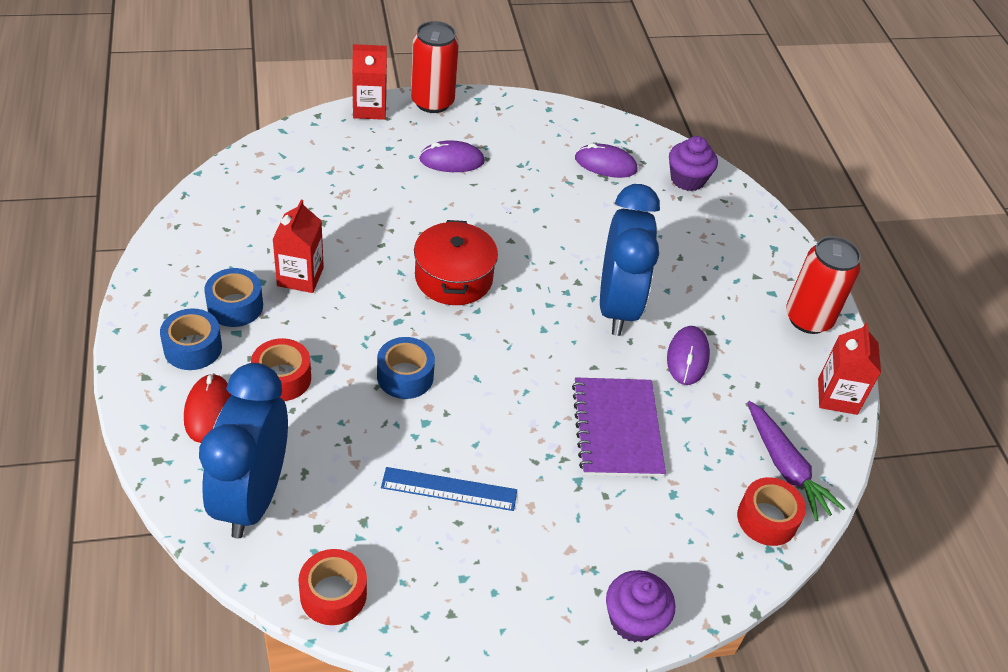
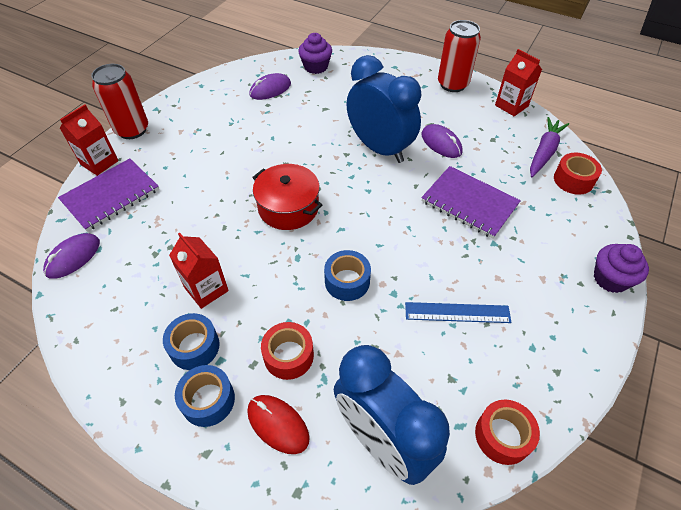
camera: 45 degrees left, 5 degrees up
blue ruler [381,467,517,511] -> blue ruler turned 45 degrees clockwise [405,302,512,323]
purple mouse [419,141,485,172] -> purple mouse moved to [43,233,100,279]
purple carrot [747,401,845,521] -> purple carrot turned 75 degrees counterclockwise [530,117,569,177]
none -> purple notebook [58,158,159,232]

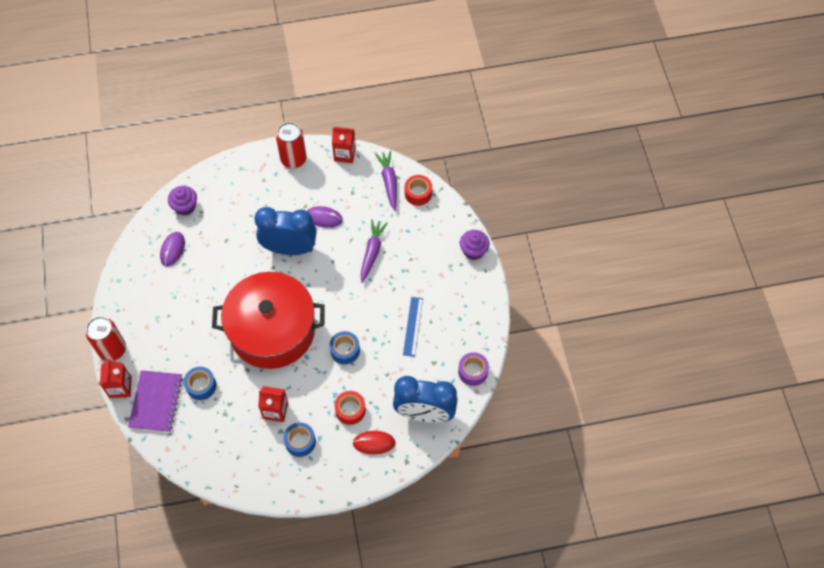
camera: 40 degrees left, 10 degrees up
purple mouse [43,233,100,279] -> none
blue tape [175,365,235,427] -> blue tape moved to [184,367,216,400]
red pot [252,164,322,230] -> red pot [212,272,325,369], size x1.95
blue ruler [405,302,512,323] -> blue ruler turned 45 degrees counterclockwise [403,297,423,357]
purple notebook [421,166,521,239] -> purple carrot [360,219,388,283]
red tape [475,400,540,465] -> purple tape [458,352,489,386]

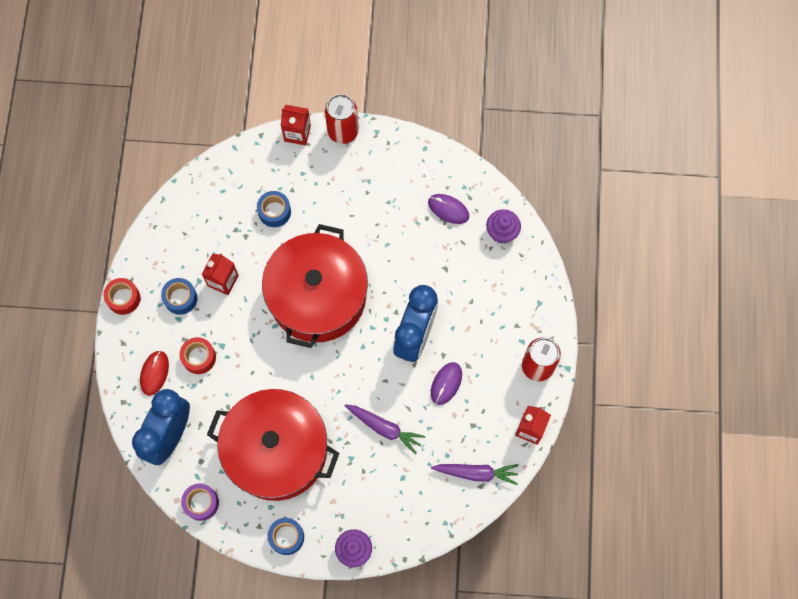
camera: 105 degrees right, 10 degrees up
purple notebook [128,370,183,432] -> none
blue tape [329,331,360,364] -> blue tape moved to [268,518,304,555]
blue ruler [403,297,423,357] -> red pot [207,389,339,501]
red tape [405,175,432,206] -> red tape moved to [103,278,140,315]

